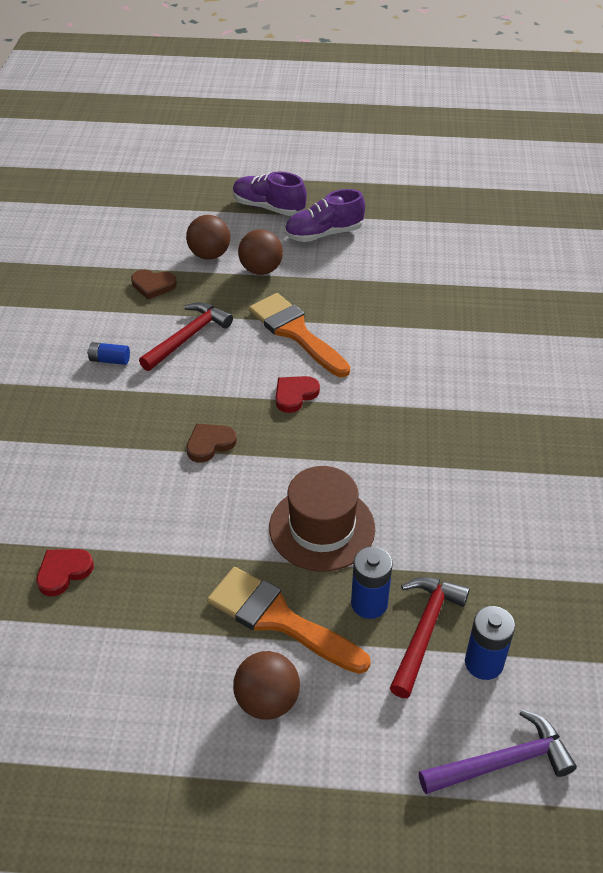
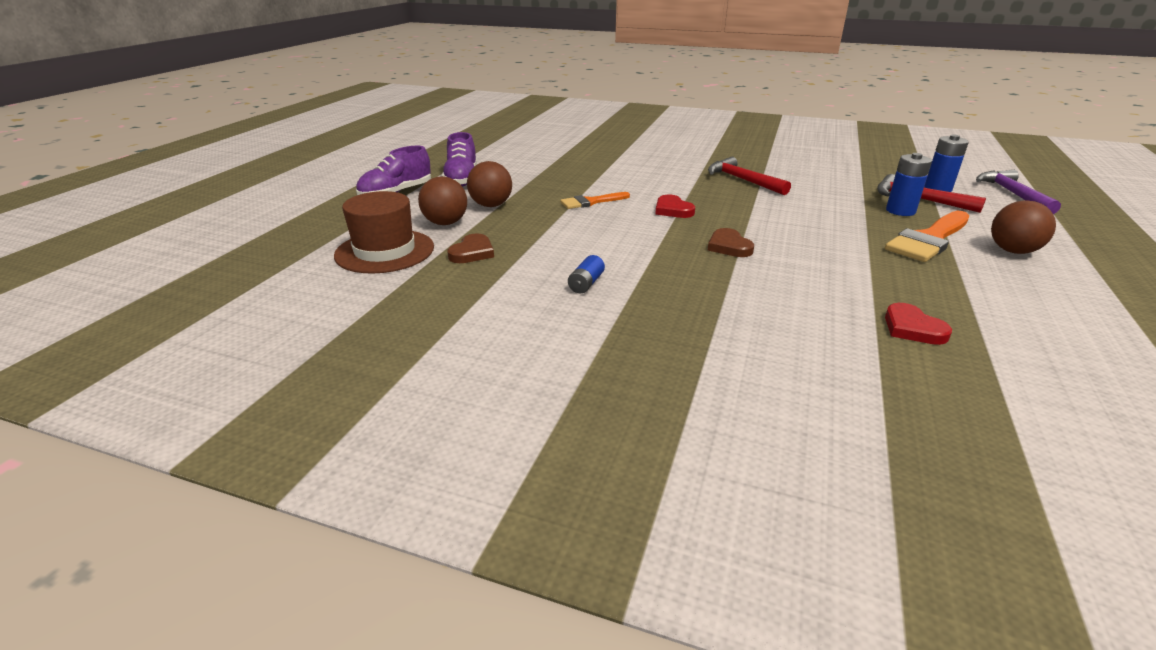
camera: 75 degrees left, 15 degrees down
red hammer [139,302,233,371] -> red hammer moved to [708,157,791,195]
orange brush [249,293,350,377] -> orange brush [560,192,630,209], size x0.58
brown hat [269,466,375,571] -> brown hat moved to [334,191,434,274]

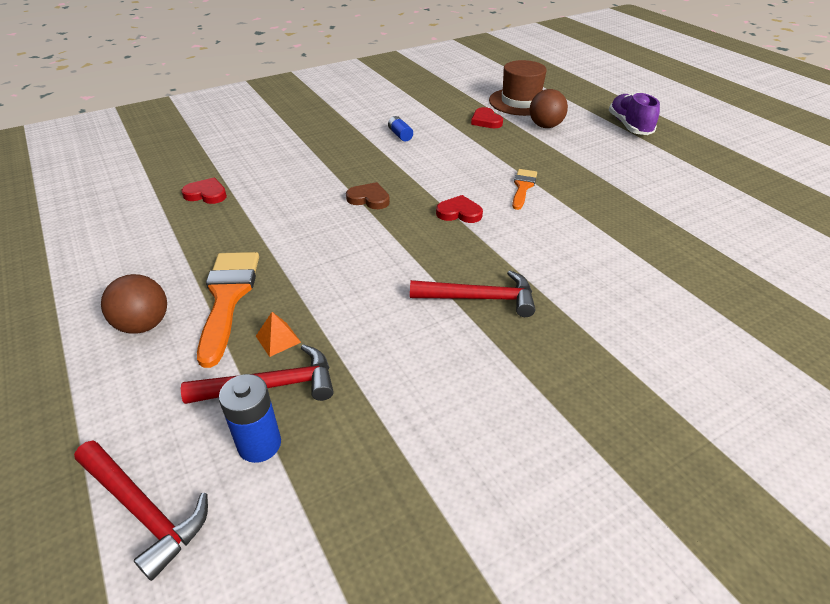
camera: 130 degrees right, 10 degrees up
purple shoe [442,132,477,187] -> none
brown heart [447,233,494,263] -> red heart [471,107,503,128]
brown ball [467,161,512,207] -> none
blue battery [886,153,932,216] -> orange pyramid [256,312,301,357]
purple hammer [976,170,1061,214] -> red hammer [74,441,208,581]

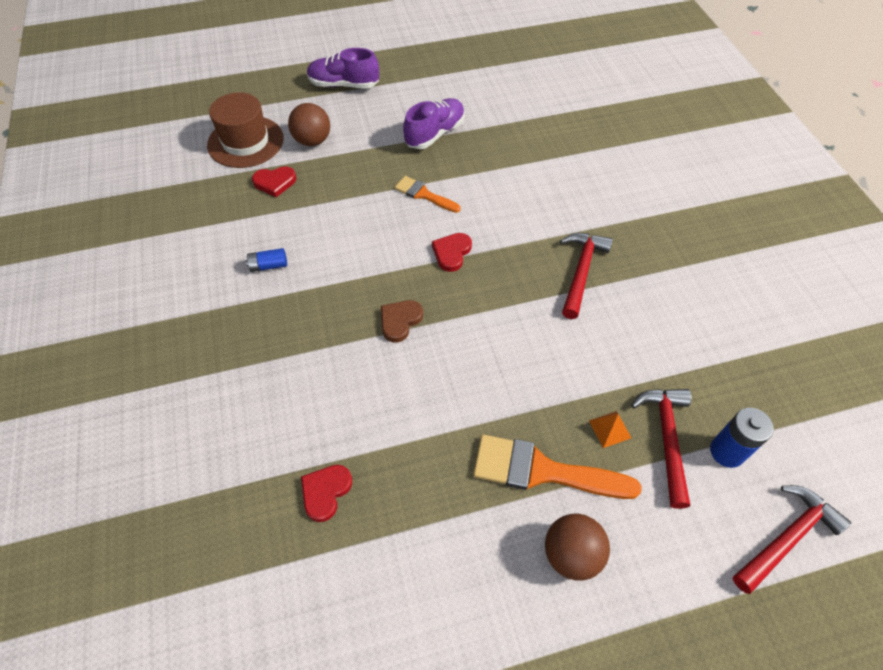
camera: 75 degrees left, 15 degrees up
none -> purple shoe [403,98,465,149]

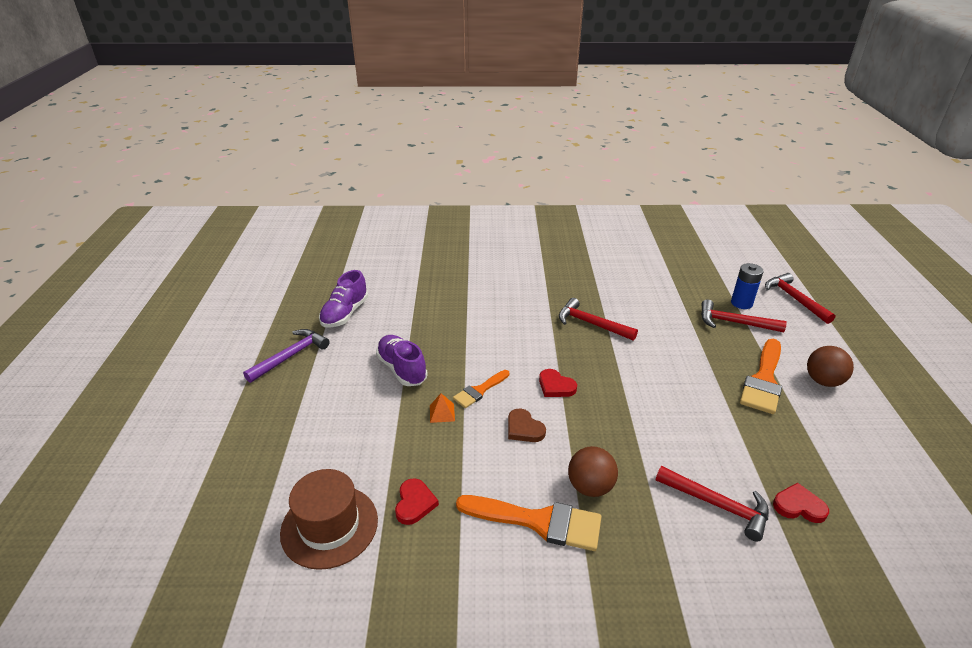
camera: 75 degrees left, 20 degrees down
blue battery [246,248,287,272] -> orange brush [456,495,601,551]
brown ball [288,103,330,146] -> brown ball moved to [568,446,618,497]
red heart [301,465,352,522] -> red heart turned 150 degrees clockwise [773,483,829,523]
purple shoe [307,48,379,89] -> purple shoe moved to [319,270,368,328]
brown heart [381,300,423,343] -> brown heart moved to [508,408,546,442]
orange pyramid [589,411,631,448] -> orange pyramid moved to [430,393,455,423]
none -> purple hammer [243,329,330,383]
none -> red hammer [656,466,769,541]

